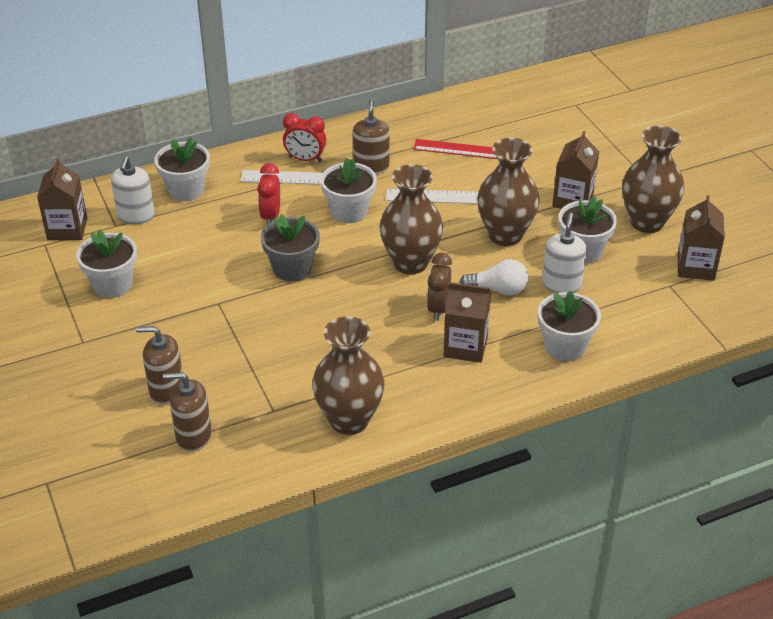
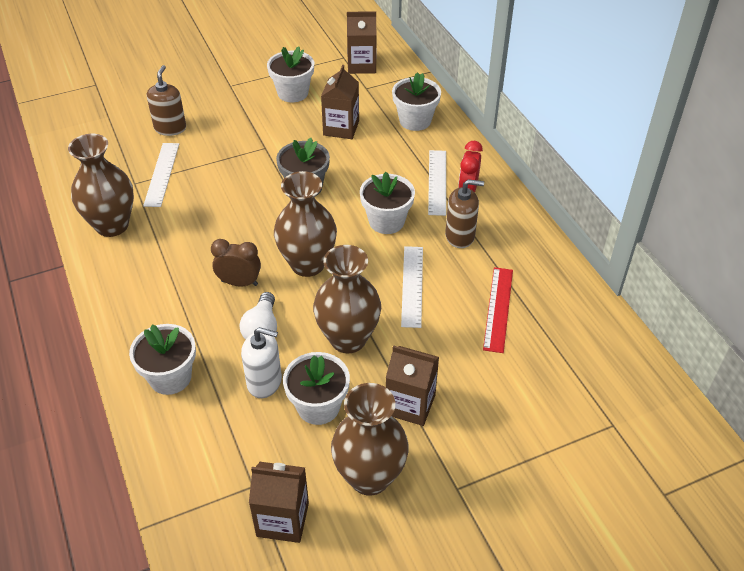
camera: 90 degrees right, 5 degrees up
white soap dispenser [111,156,155,224] -> none
brown soap dispenser [163,372,212,452] -> none
red clock [257,163,280,225] -> none
brown carton [443,282,491,363] -> brown carton moved to [321,65,359,139]
none -> white ruler [143,143,179,207]

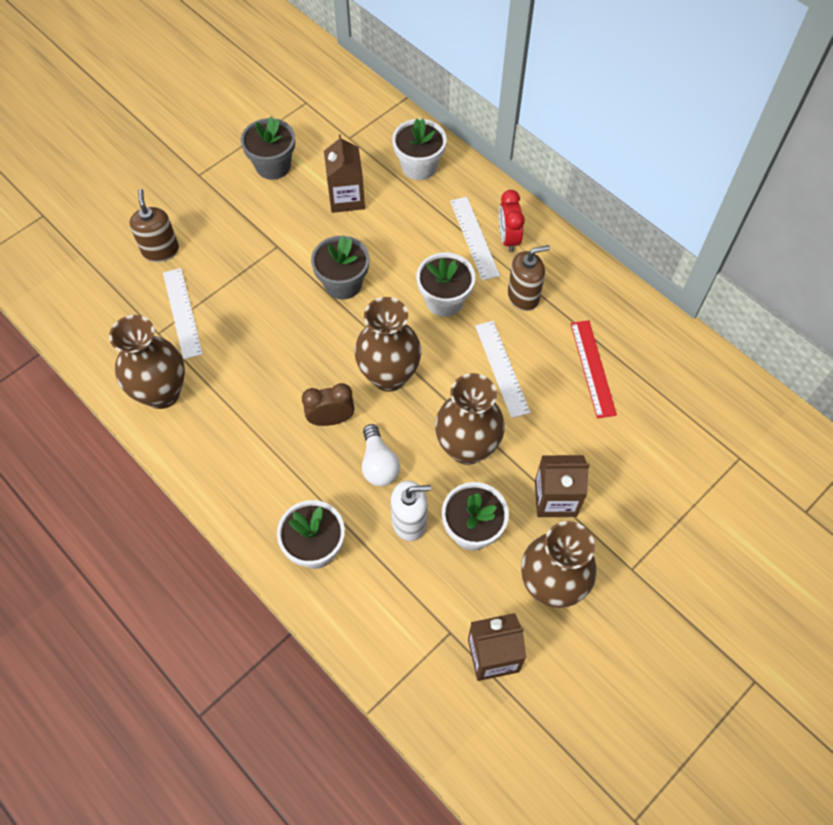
camera: 20 degrees left, 15 degrees up
white flower pot [267,47,314,102] -> grey flower pot [241,116,295,180]
brown carton [347,11,377,74] -> none

